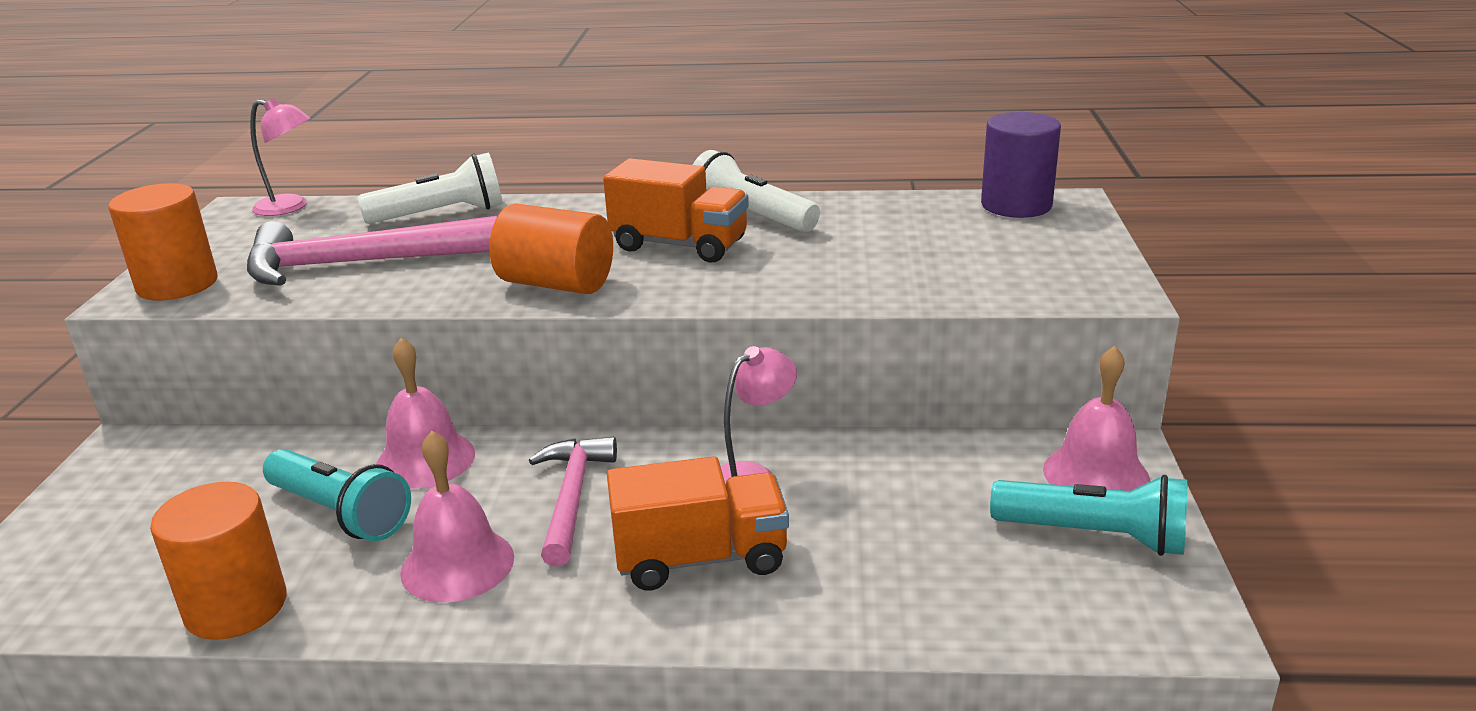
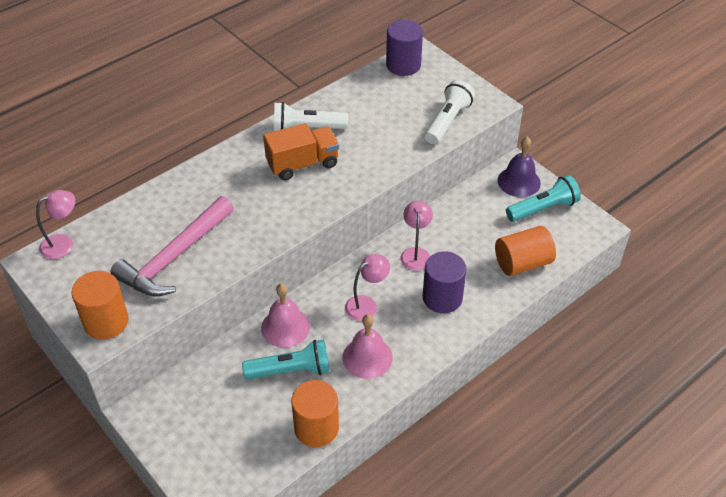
camera: 45 degrees left, 20 degrees up
white flashlight [358,152,503,224] -> white flashlight moved to [425,80,475,144]
orange cylinder [489,203,613,294] -> orange cylinder moved to [495,226,556,276]
pink hammer [529,437,617,566] -> pink lamp [345,254,390,321]
orange truck [607,456,789,590] -> purple cylinder [423,252,467,313]
pink bell [1043,346,1150,491] -> purple bell [498,137,541,197]

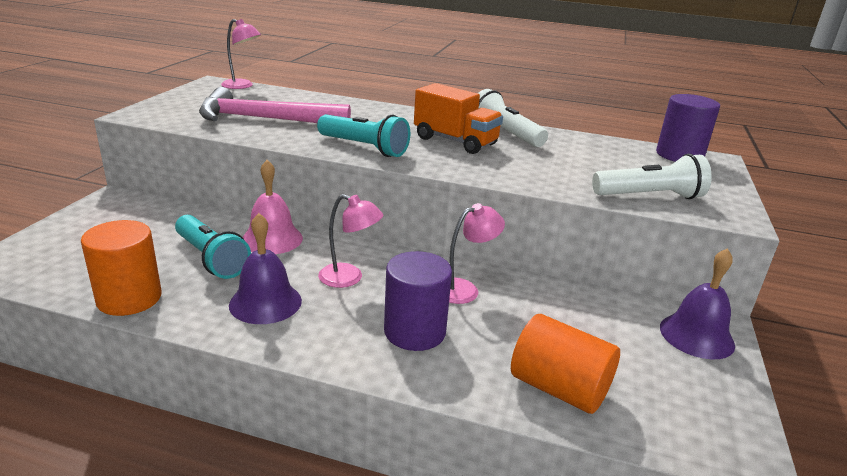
camera: 55 degrees right, 20 degrees down
orange cylinder [71,271,129,340] -> none
pink bell [343,314,393,379] -> purple bell [229,213,302,324]
turquoise flashlight [506,175,581,222] -> turquoise flashlight moved to [317,114,410,157]

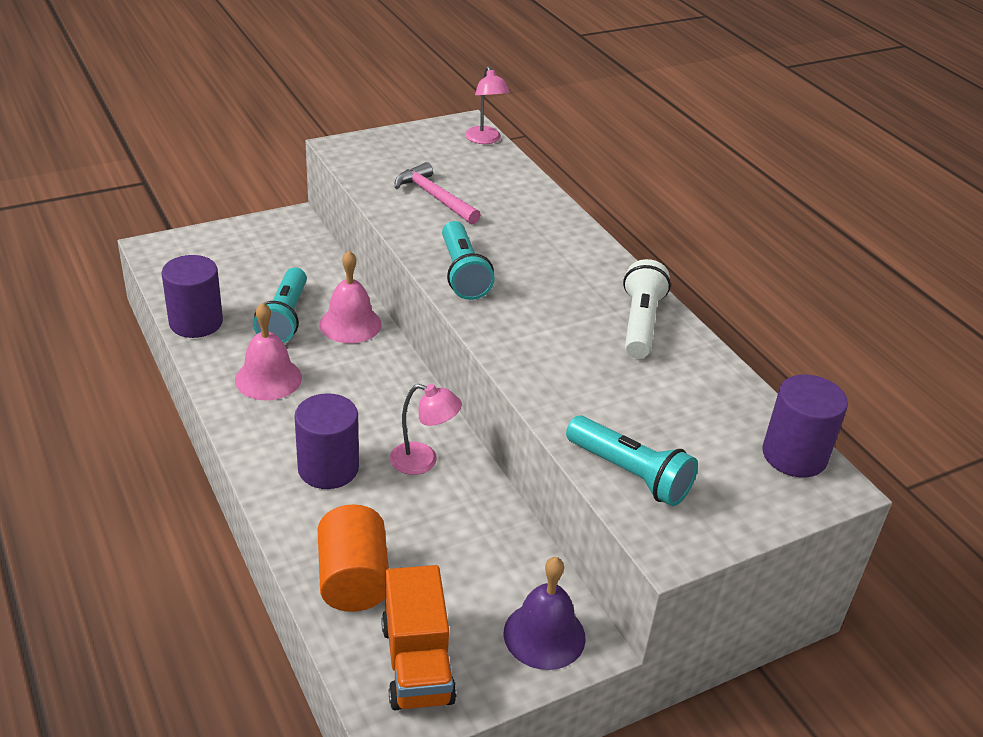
camera: 45 degrees right, 10 degrees up
orange cylinder [81,220,162,316] -> purple cylinder [162,255,223,338]
pink hammer [199,87,351,123] -> pink hammer [395,162,481,224], size x0.65
purple bell [229,213,302,324] -> pink bell [235,302,302,400]
pink lamp [318,194,383,288] -> none
orange truck [414,83,503,154] -> orange truck moved to [381,565,456,710]
white flashlight [592,154,712,199] -> turquoise flashlight [566,415,698,506]

